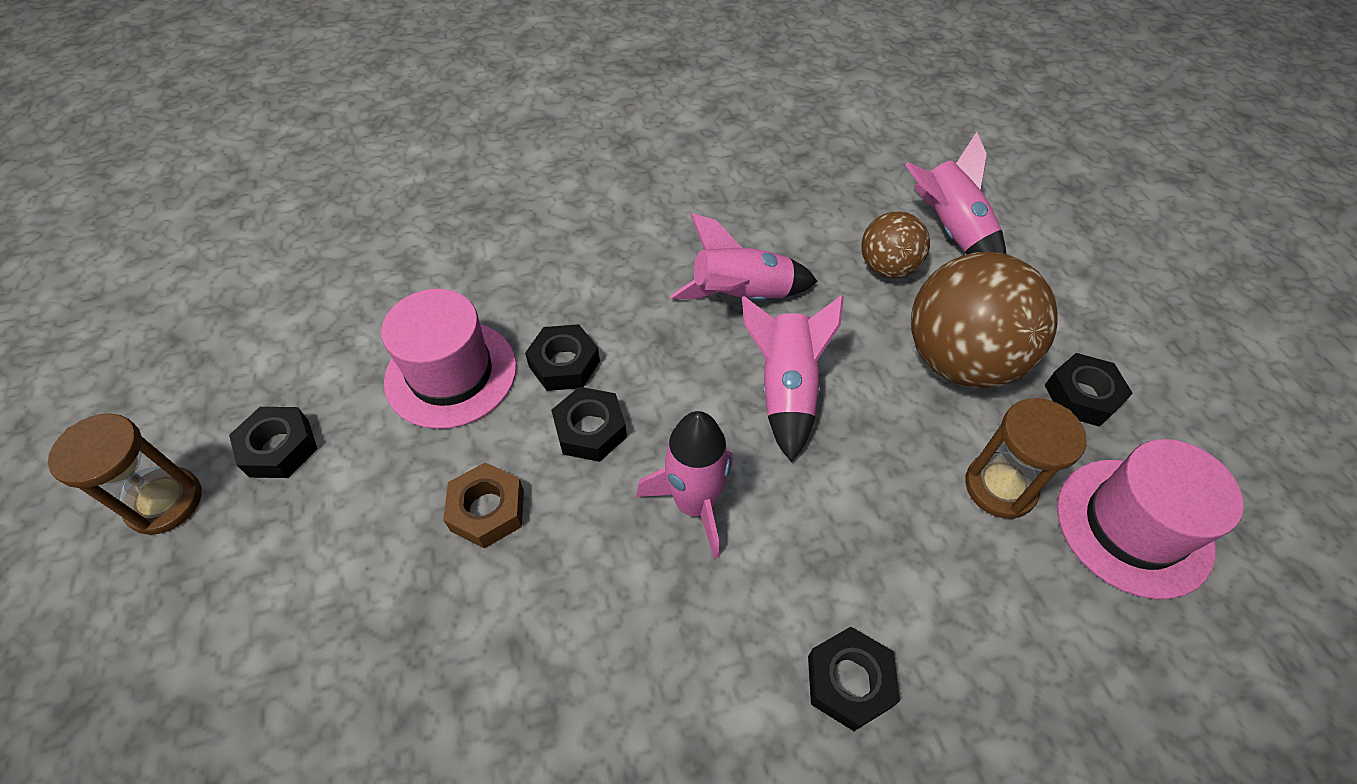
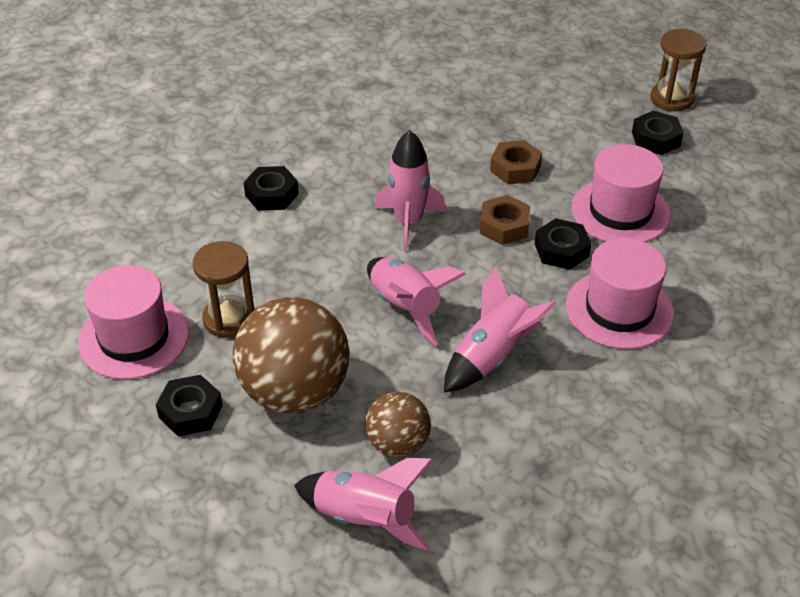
camera: 145 degrees right, 10 degrees down
black nut [551,387,627,462] -> brown nut [480,195,530,245]
none -> pink hat [566,238,674,349]

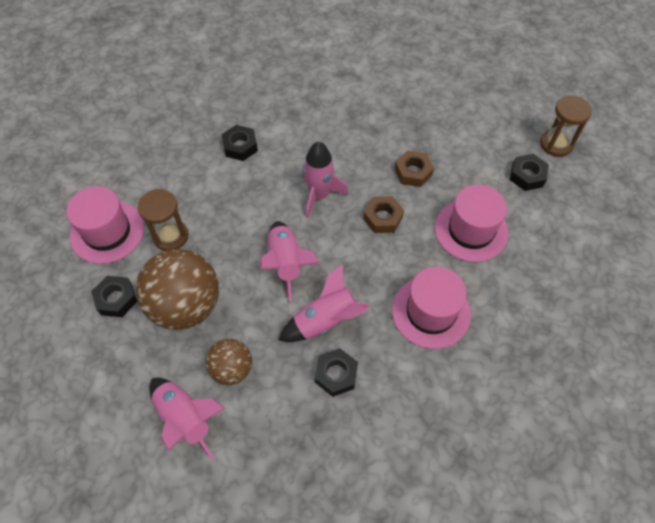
camera: 20 degrees right, 15 degrees up
black nut [535,218,591,270] -> black nut moved to [315,348,358,397]

